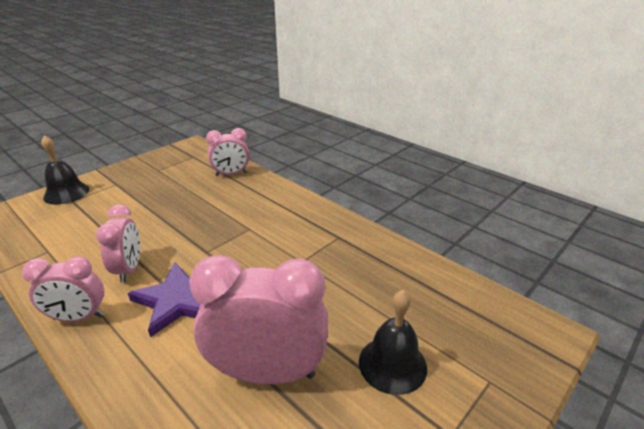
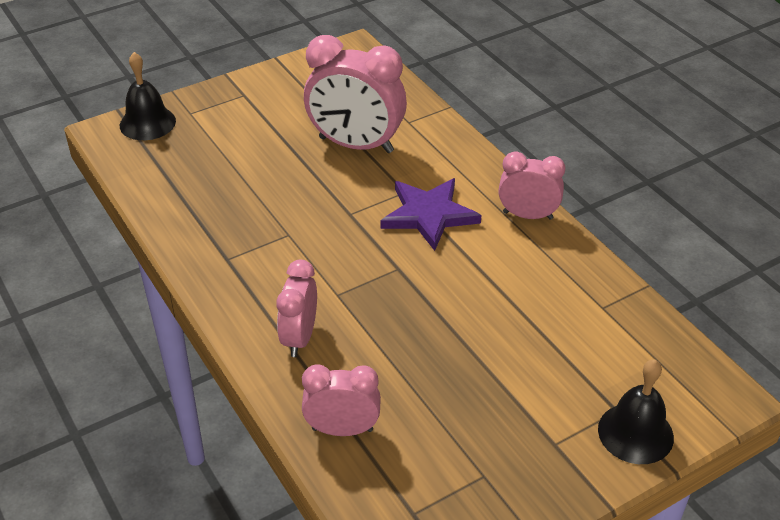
camera: 165 degrees left, 10 degrees up
pink clock [96,204,140,283] -> pink clock moved to [276,260,317,357]
black bell [359,290,427,395] -> black bell moved to [120,52,176,140]

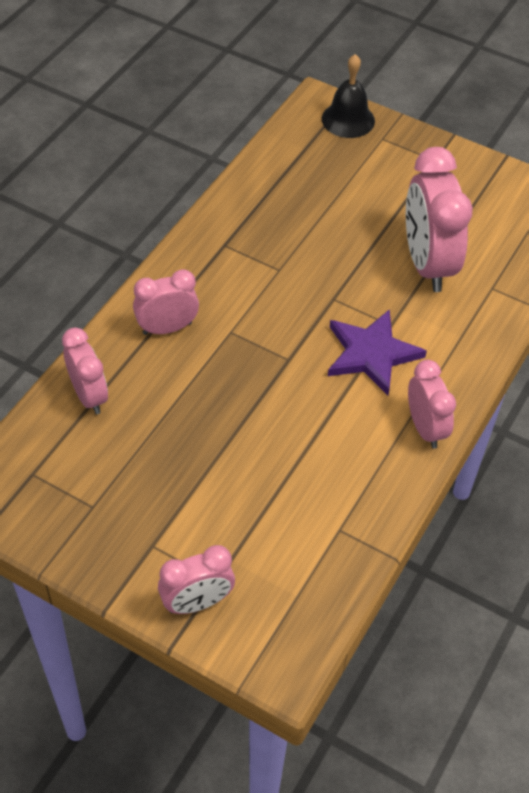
camera: 60 degrees right, 10 degrees up
black bell [598,360,674,464] -> pink clock [158,545,235,614]

